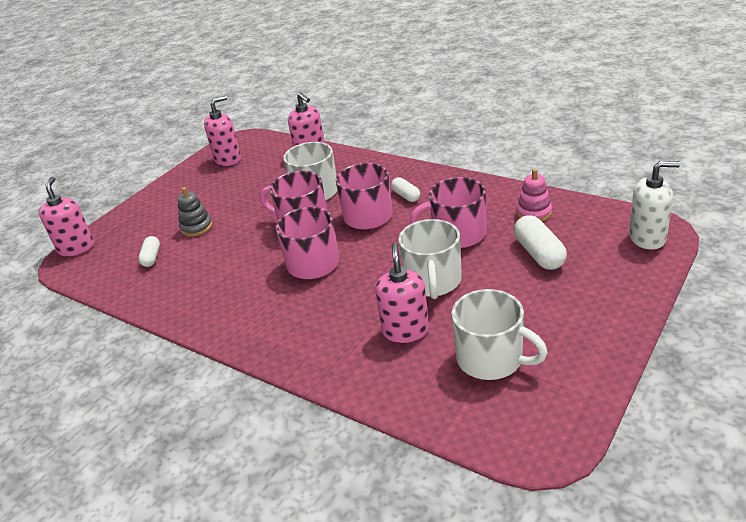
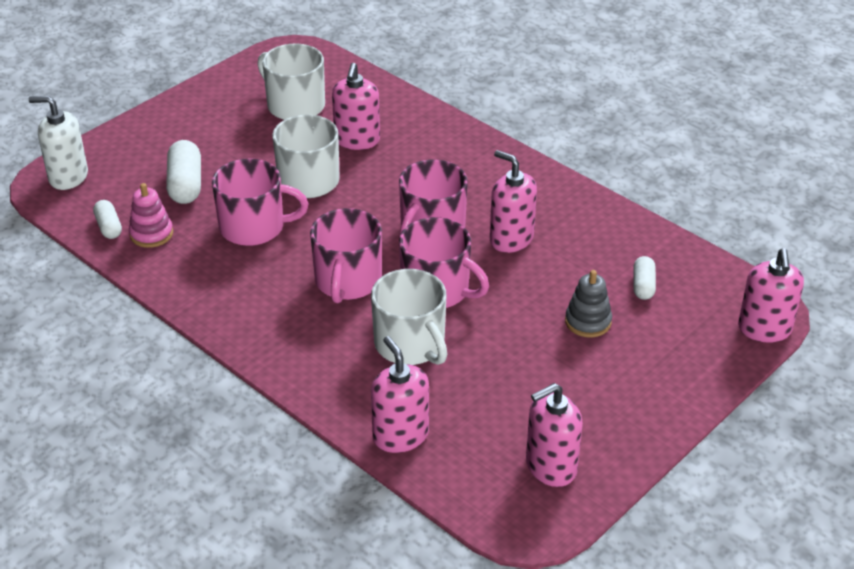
camera: 175 degrees left, 5 degrees up
white capsule [391,177,420,202] -> white capsule moved to [93,200,122,239]
none -> pink soap dispenser [490,150,537,253]

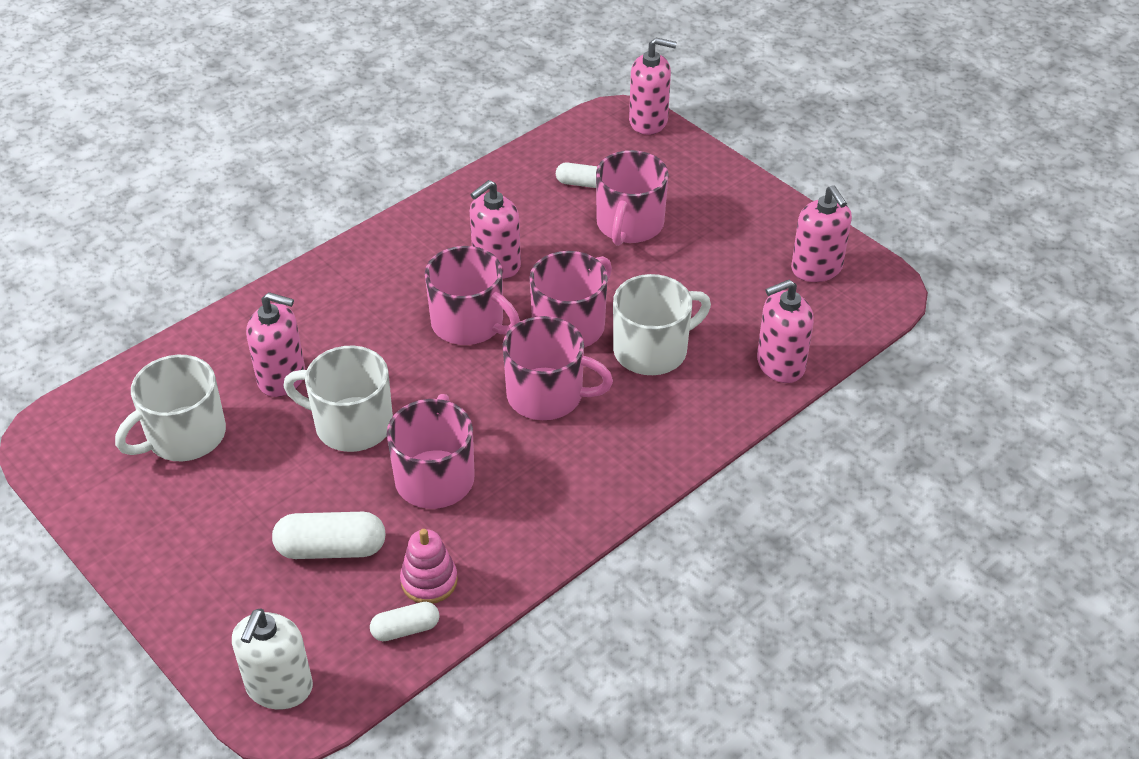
camera: 85 degrees left, 5 degrees up
grey stacking toy [565,270,612,338] -> pink mug [596,150,669,246]

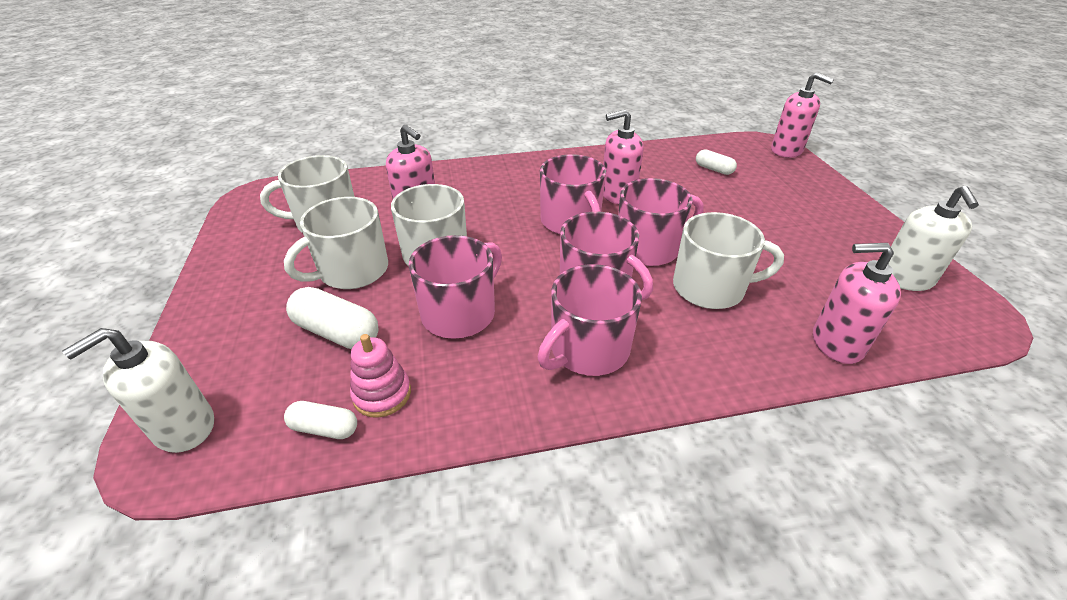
camera: 30 degrees right, 5 degrees down
pink mug [596,150,669,246] -> pink mug moved to [538,264,642,376]
pink soap dispenser [791,185,852,282] -> white soap dispenser [888,186,979,291]
none -> white mug [284,197,388,289]

